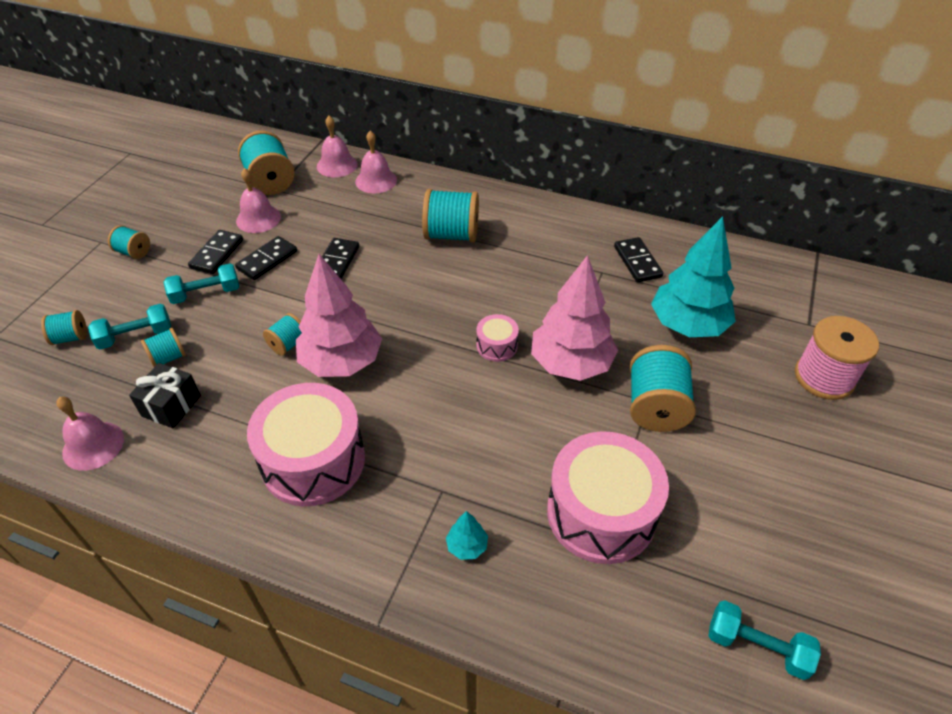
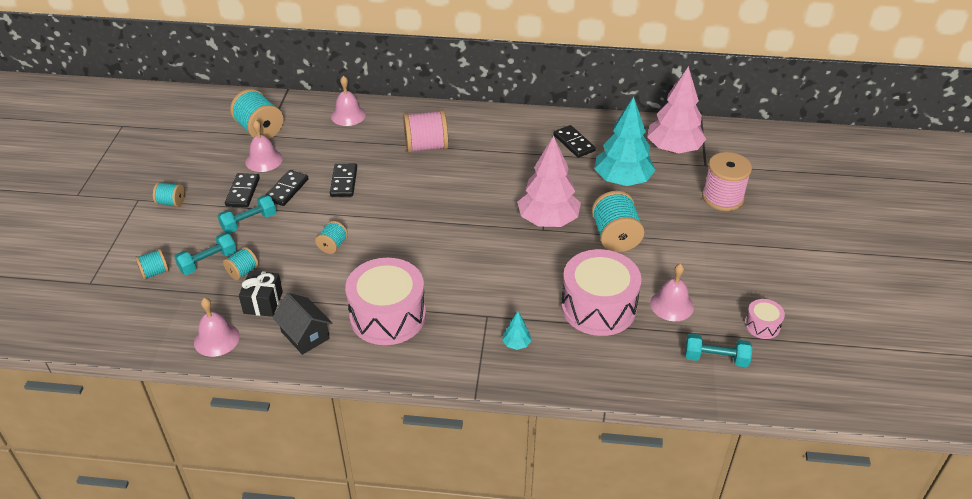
camera: 15 degrees left, 5 degrees down
pink tree [296,254,382,377] -> pink tree moved to [647,66,706,153]
pink bell [317,116,358,177] -> pink bell moved to [650,263,694,321]
turquoise spool [422,189,479,242] -> pink spool [403,110,448,153]
pink drum [476,314,519,362] -> pink drum moved to [745,299,785,339]
none -> black house [272,293,332,355]

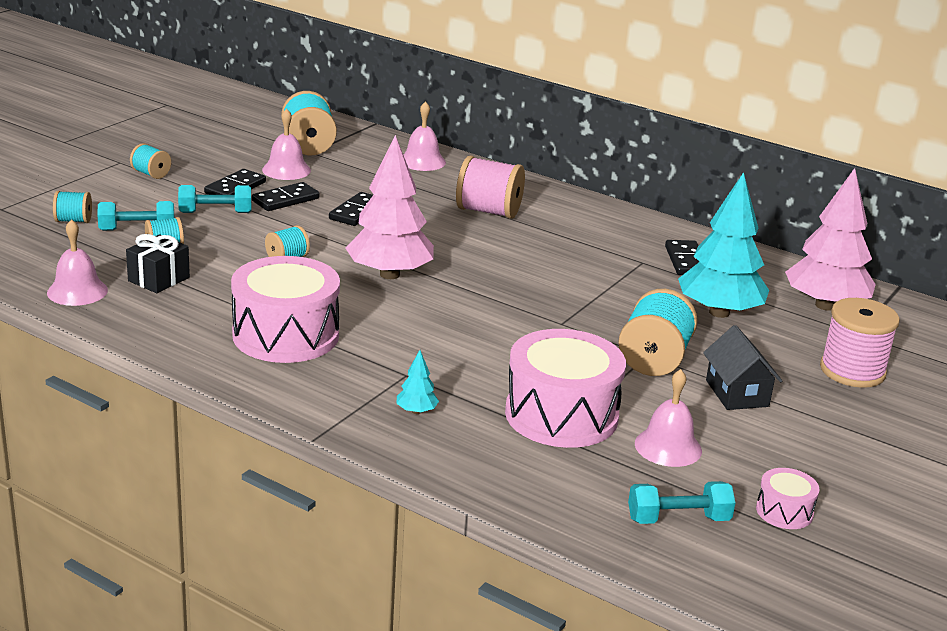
camera: 25 degrees right, 15 degrees down
black house [272,293,332,355] -> black house moved to [703,325,782,410]
pink tree [517,136,581,227] -> pink tree moved to [345,135,434,279]
turquoise dumbbell [685,333,752,367] -> turquoise dumbbell turned 45 degrees counterclockwise [628,481,735,524]

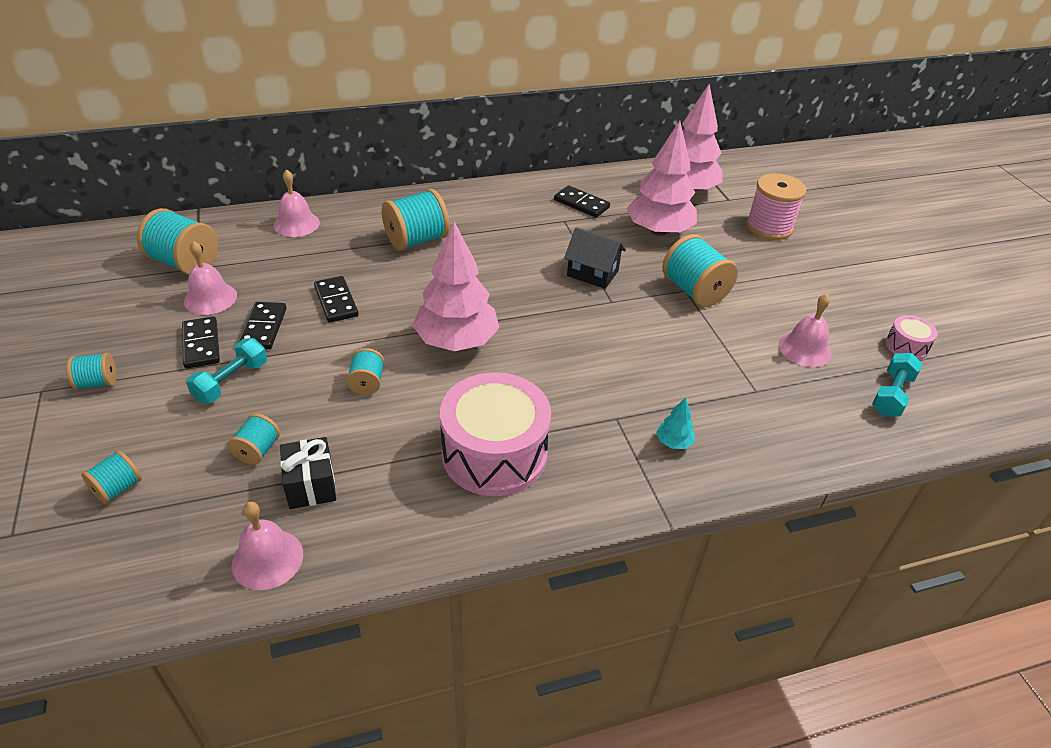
camera: 50 degrees left, 15 degrees up
turquoise dumbbell [98,201,174,231] -> none
pink spool [456,155,525,219] -> turquoise spool [382,189,450,251]
pink drum [505,329,626,448] -> none
turquoise tree [678,172,769,318] -> pink tree [626,121,697,236]
black house [703,325,782,410] -> black house moved to [564,227,626,289]

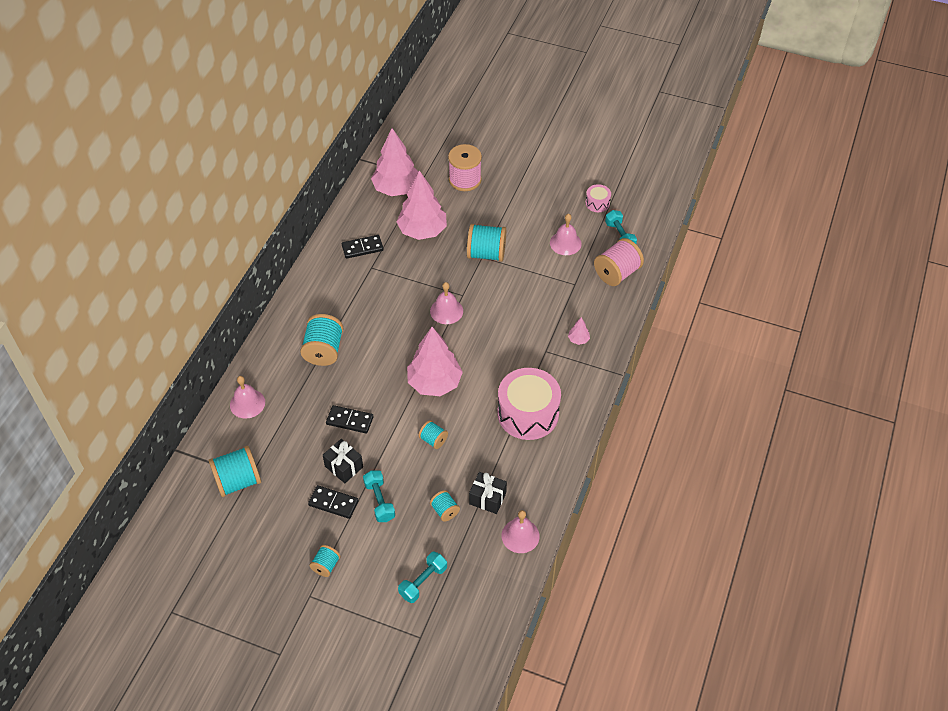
camera: 50 degrees left, 10 degrees up
turquoise spool [81,450,142,504] -> turquoise dumbbell [398,551,447,603]
pink bell [184,241,237,315] -> pink bell moved to [430,282,463,324]
black domino [238,302,287,349] -> black gift [323,439,363,483]
black house [564,227,626,289] -> none
turquoise tree [656,397,695,449] -> pink tree [568,317,590,345]
none -> pink spool [594,238,644,286]

